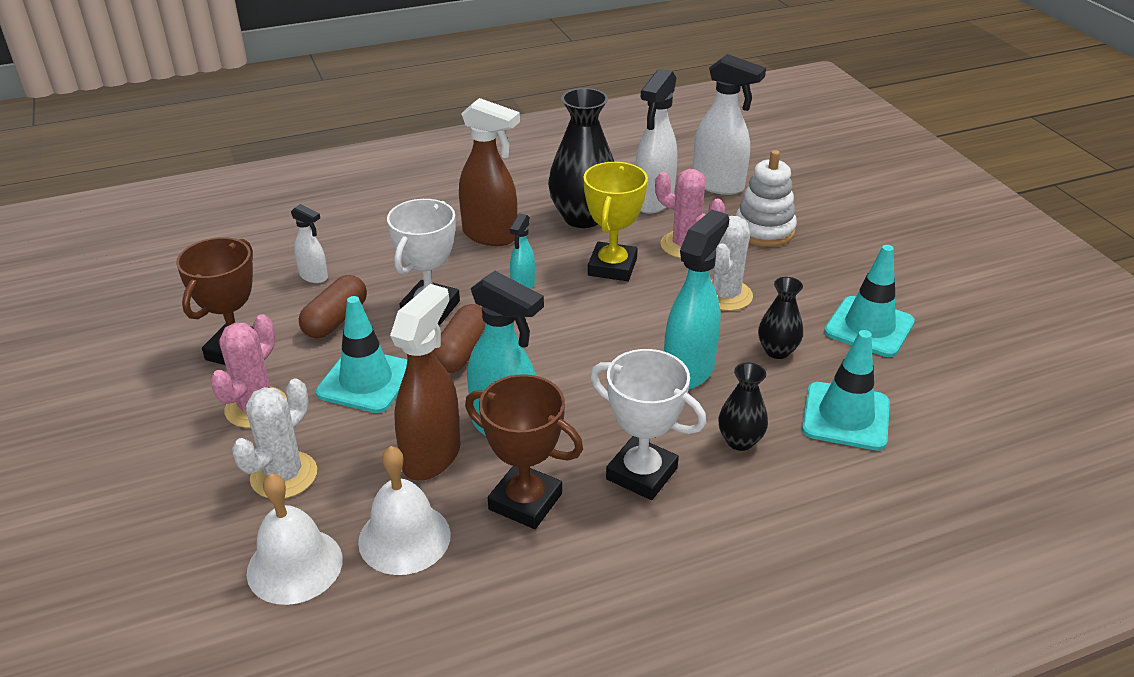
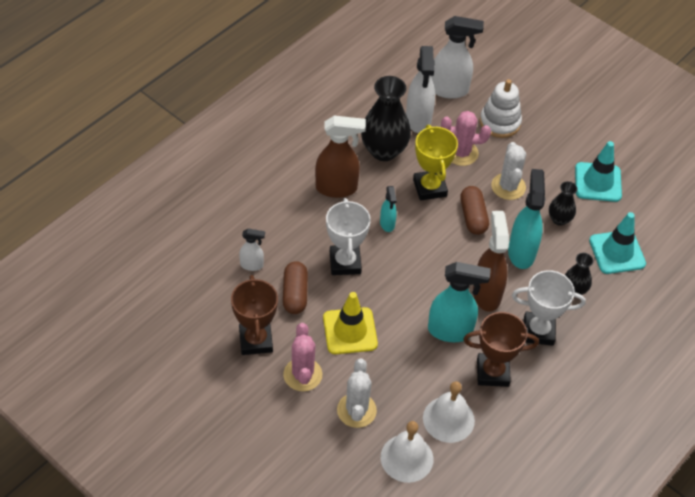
camera: 30 degrees left, 15 degrees up
turquoise traffic cone [316,296,407,413] -> yellow traffic cone [323,292,378,354]
brown spray bottle [390,284,461,480] -> brown spray bottle moved to [473,211,509,312]
brown capsule [433,304,486,373] -> brown capsule moved to [460,186,489,235]

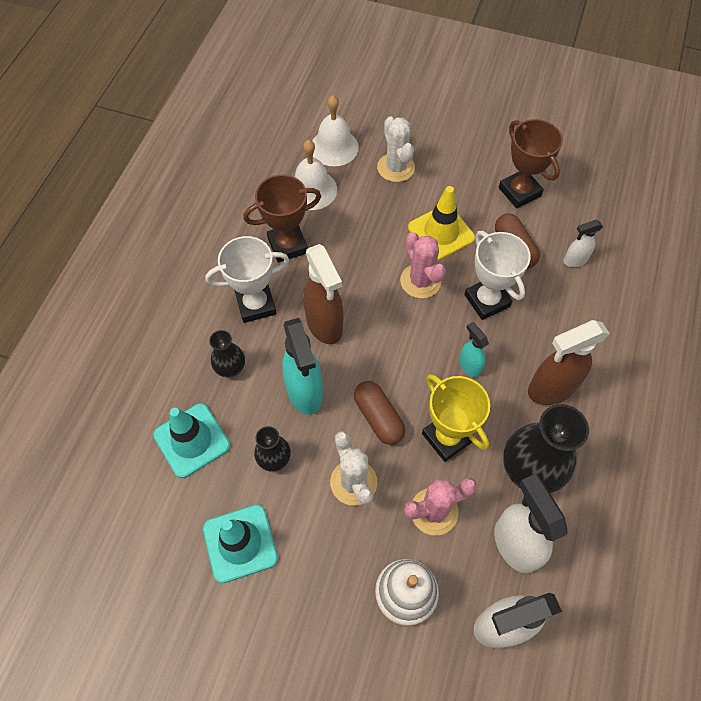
camera: 160 degrees right, 10 degrees up
pink cactus [283,323,322,391] -> pink cactus moved to [400,232,446,298]
turquoise spray bottle [428,262,491,342] -> none

